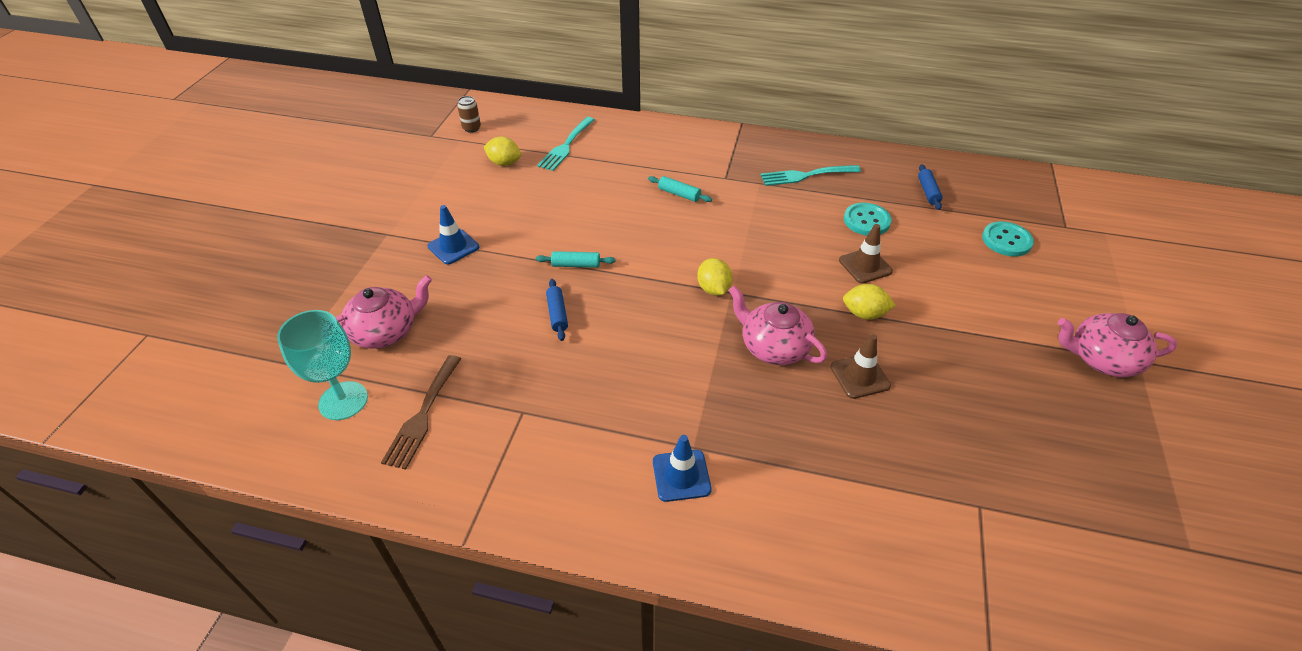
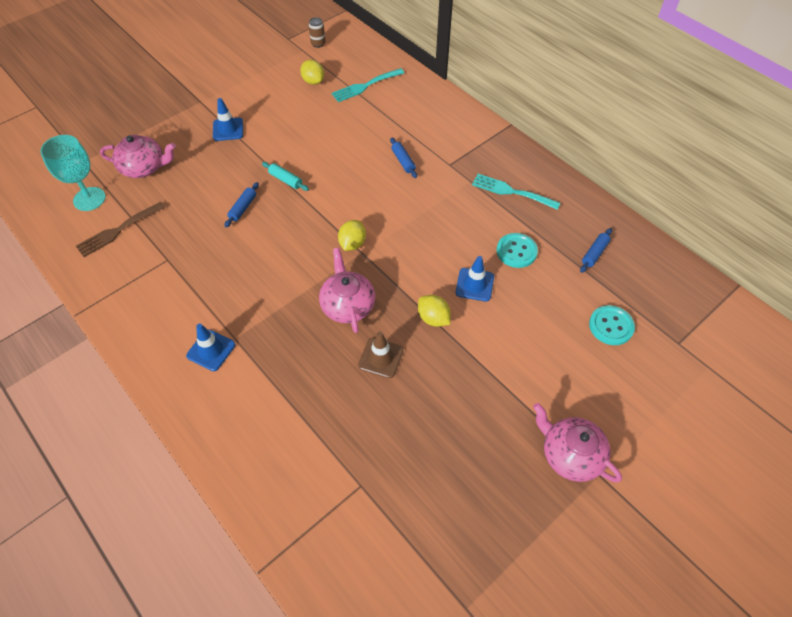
camera: 35 degrees right, 10 degrees up
turquoise rolling pin [648,176,712,202] -> blue rolling pin [390,138,417,178]
brown traffic cone [839,224,893,284] -> blue traffic cone [456,256,494,301]

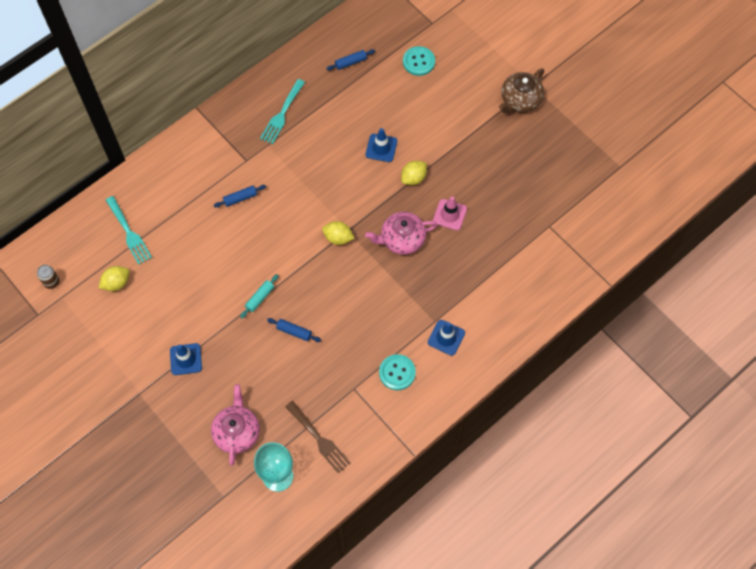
camera: 90 degrees left, 10 degrees up
brown traffic cone [358,332,403,378] -> pink traffic cone [433,196,467,230]
turquoise button [497,233,538,268] -> turquoise button moved to [379,354,416,390]
pink teapot [533,403,622,482] -> brown teapot [499,68,544,113]
blue rolling pin [580,228,612,273] -> blue rolling pin turned 60 degrees counterclockwise [326,49,375,70]

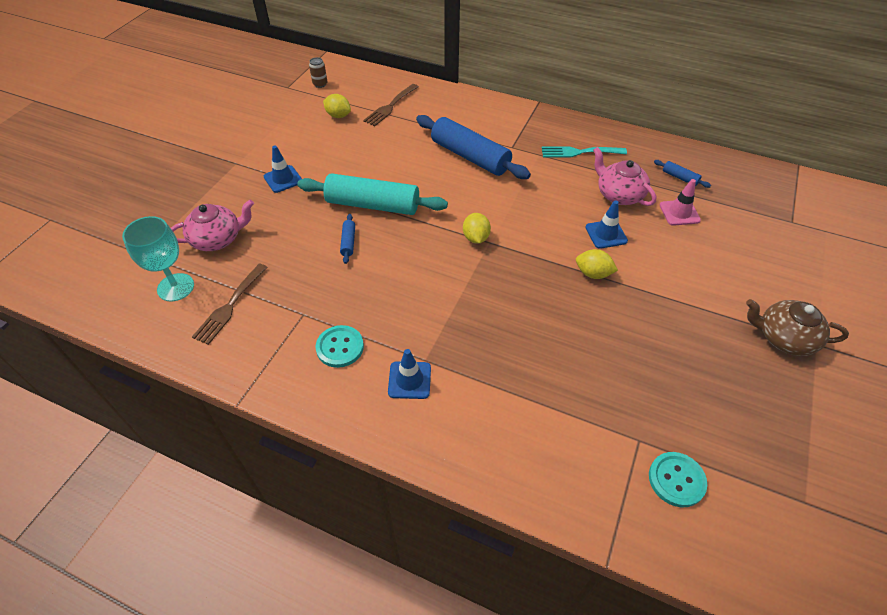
camera: 65 degrees right, 15 degrees down
turquoise fork [106,196,152,264] -> brown fork [363,84,419,126]
blue rolling pin [214,185,266,207] -> blue rolling pin [416,115,531,179], size x2.40
turquoise rolling pin [240,274,279,318] -> turquoise rolling pin [297,173,448,215], size x2.40
pink teapot [365,212,437,255] -> pink teapot moved to [593,147,656,206]
turquoise button [403,46,435,76] -> turquoise button moved to [649,452,707,507]
pink traffic cone [433,196,467,230] -> pink traffic cone moved to [660,179,701,226]

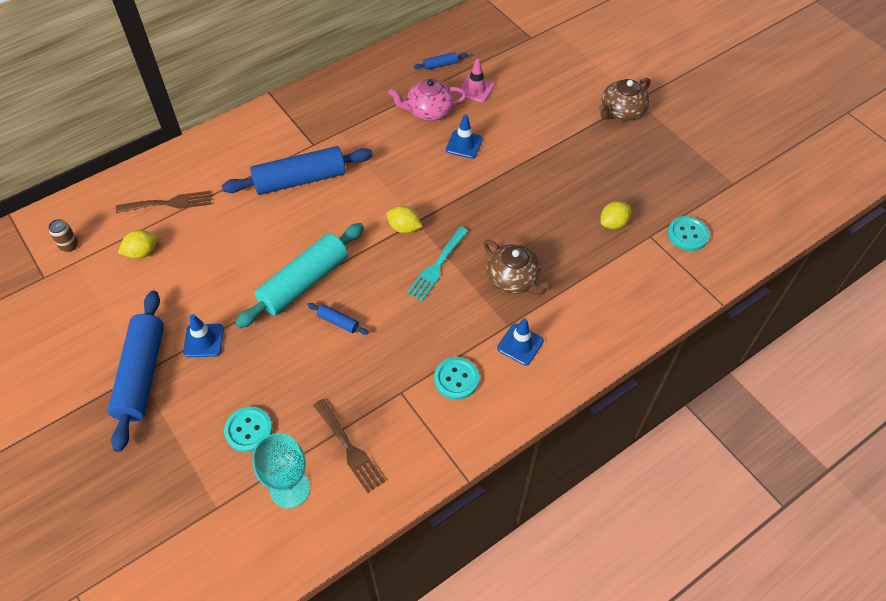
camera: 60 degrees left, 5 degrees up
pink teapot [171,200,254,251] -> turquoise button [224,407,272,452]
brown fork [363,84,419,126] -> brown fork turned 75 degrees counterclockwise [116,191,211,213]
turquoise fork [542,147,627,158] -> turquoise fork moved to [407,227,468,301]
yellow lemon [576,249,618,279] -> yellow lemon moved to [600,201,631,229]
none -> blue rolling pin [108,291,164,452]
none -> brown teapot [483,240,552,295]

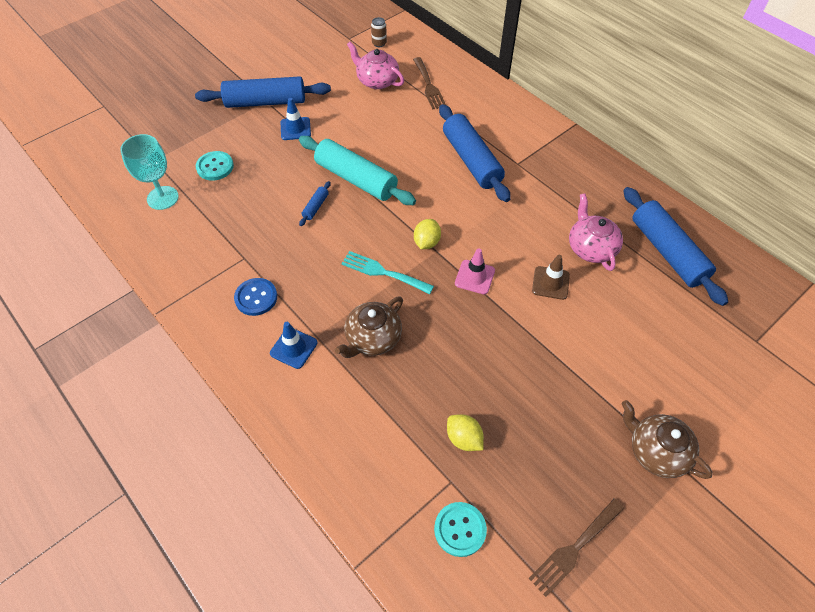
camera: 85 degrees right, 0 degrees up
yellow lemon [118,230,158,259] -> pink teapot [347,42,404,89]
brown fork [313,399,385,493] -> brown fork moved to [529,499,624,597]
blue rolling pin [413,52,468,70] -> blue rolling pin [623,187,728,306], size x2.40
turquoise button [434,357,479,399] -> blue button [234,278,277,316]
blue traffic cone [446,114,483,159] -> brown traffic cone [532,255,570,300]
pink traffic cone [458,59,494,103] -> pink traffic cone moved to [455,248,495,294]

